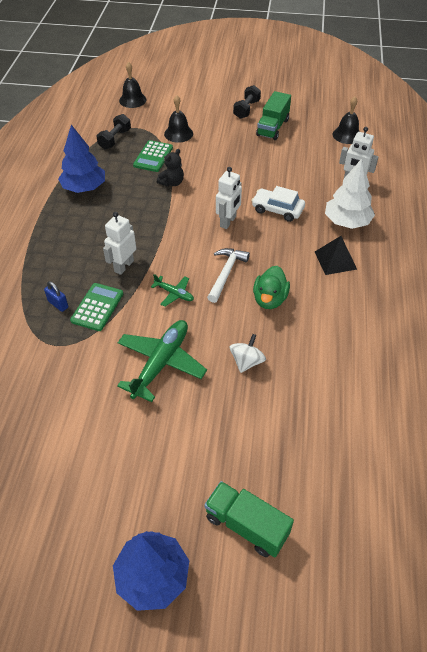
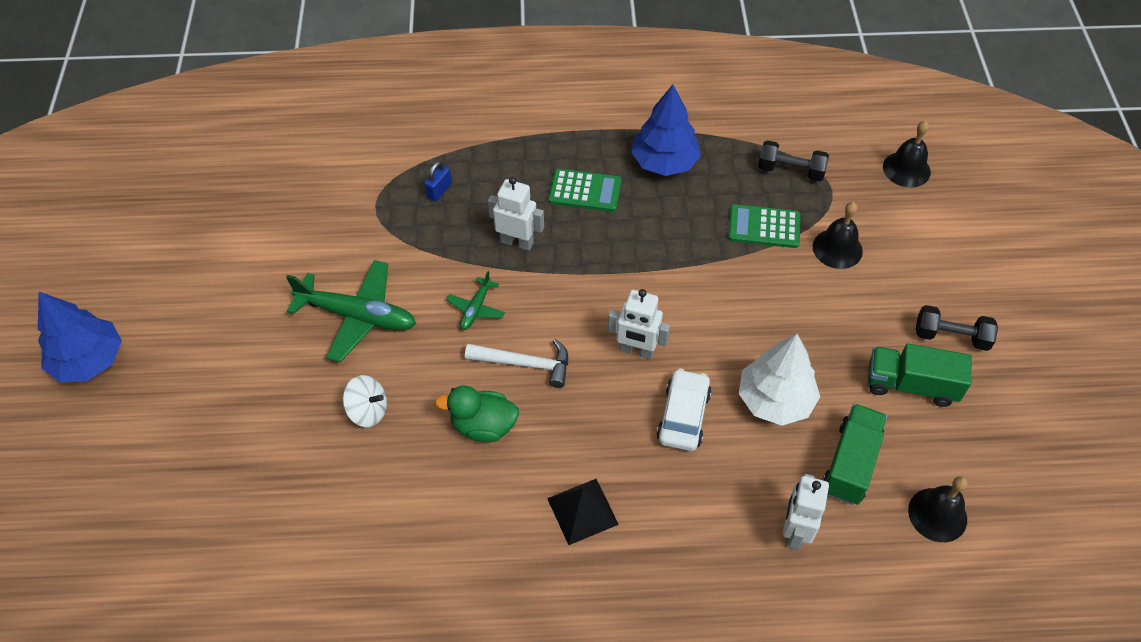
camera: 80 degrees right, 5 degrees up
green calculator [70,283,123,331] -> green calculator moved to [549,169,622,212]
black teddy bear [157,149,184,187] -> none
green truck [205,481,294,558] -> green truck moved to [822,404,887,505]
white tree [325,159,375,229] -> white tree moved to [739,334,820,426]

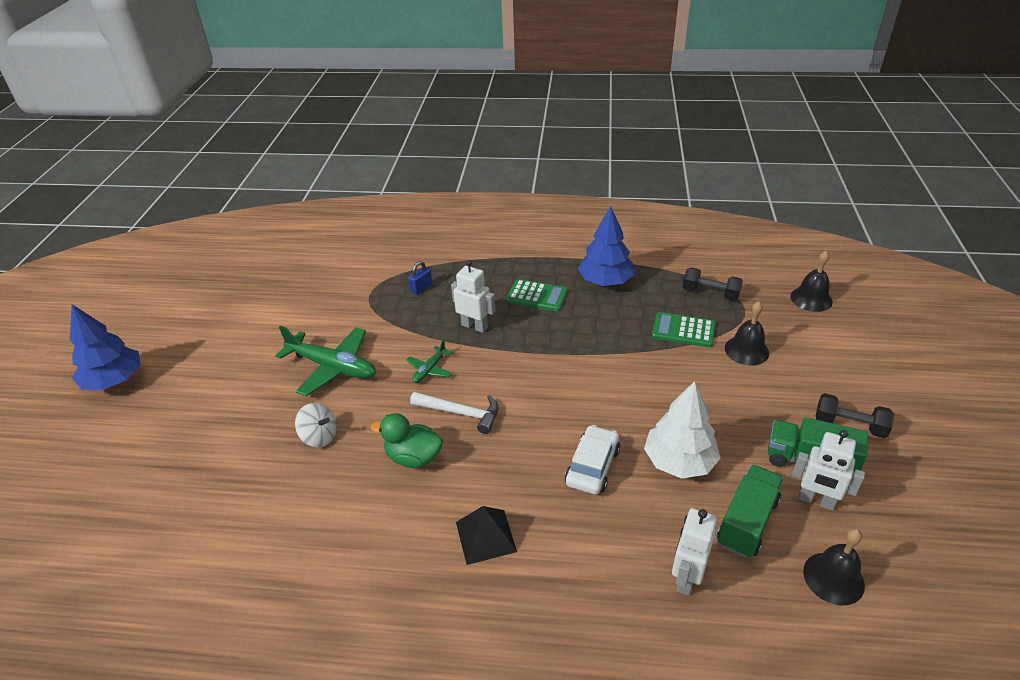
camera: 10 degrees right, 15 degrees down
white robot [608,289,670,360] -> white robot moved to [792,430,865,511]

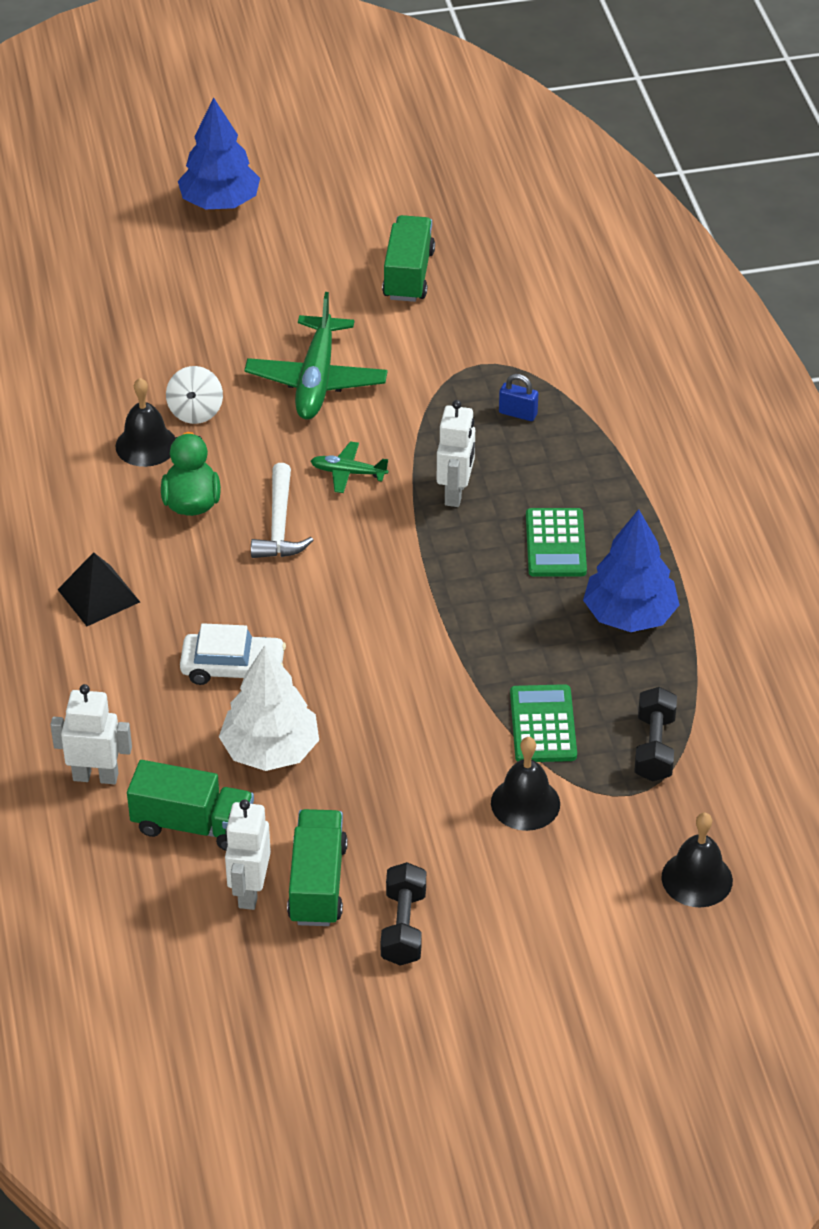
camera: 70 degrees right, 5 degrees up
black bell [803,529,865,605] -> black bell moved to [115,378,175,467]
none -> green truck [382,215,435,302]

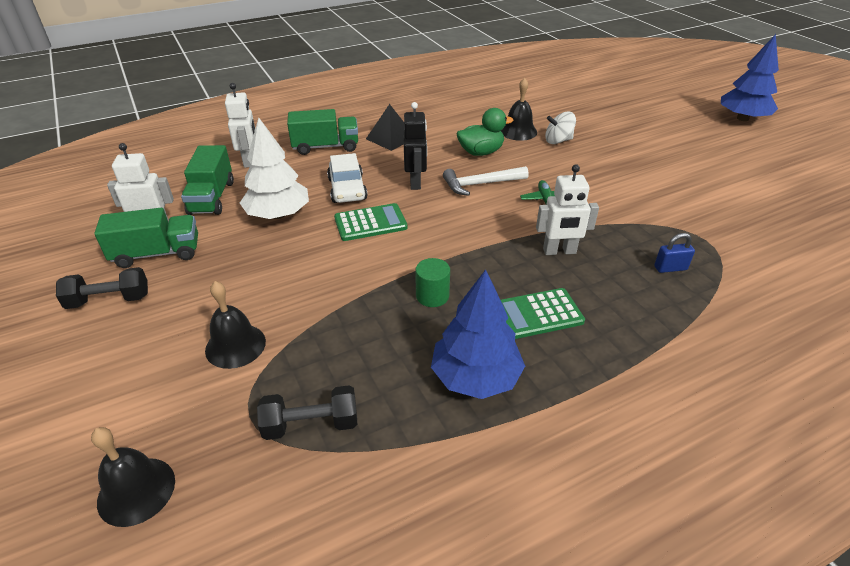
camera: 75 degrees right, 5 degrees down
green plane [244,292,388,420] -> none
green truck [382,215,435,302] -> green truck moved to [287,109,358,155]
blue padlock [499,374,538,421] -> blue padlock turned 75 degrees clockwise [654,233,695,273]
green calculator [510,684,577,762] -> green calculator moved to [334,203,408,241]
none -> black robot [403,102,427,190]
none -> green cylinder [415,258,450,307]

